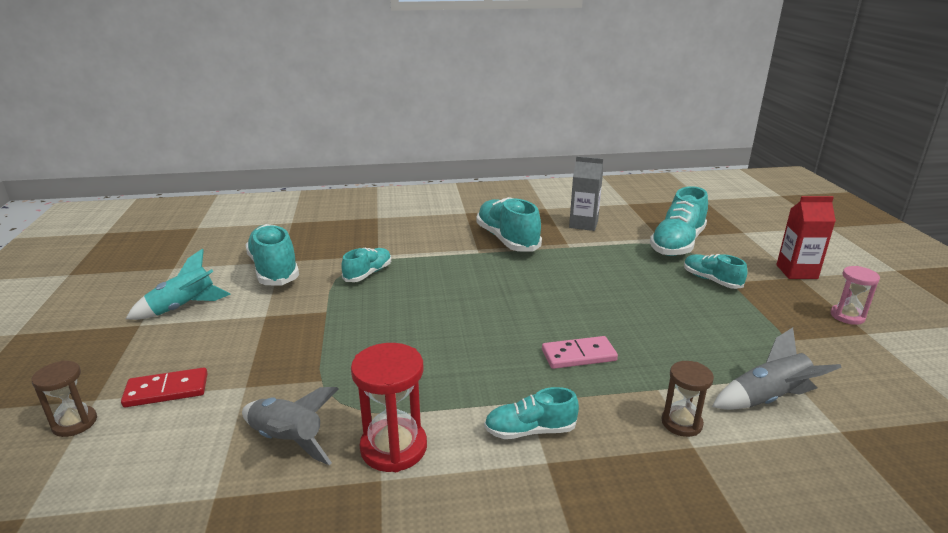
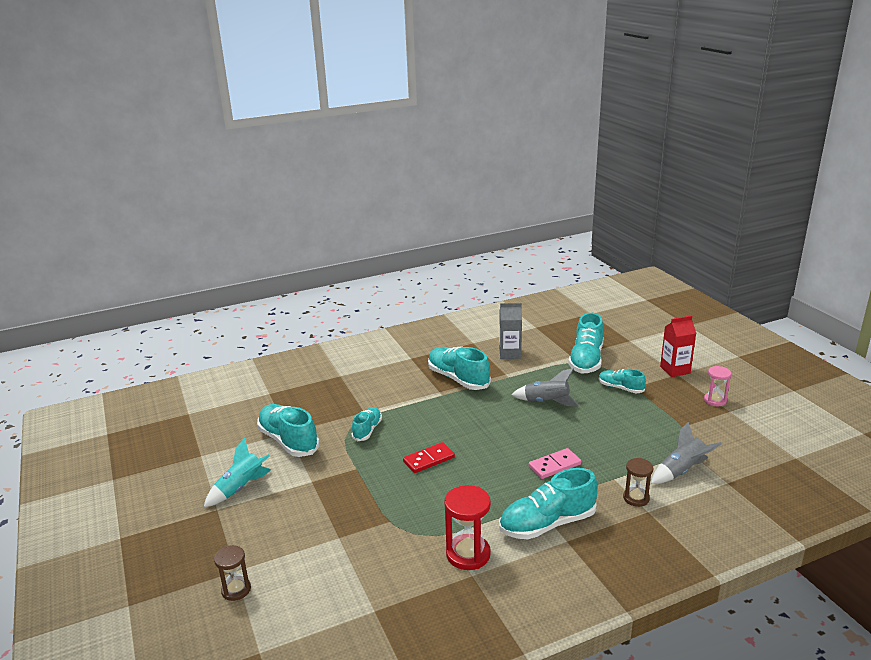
camera: 15 degrees left, 0 degrees up
red domino [121,367,208,407] -> red domino moved to [403,442,455,473]
grey rocket [242,387,339,465] -> grey rocket moved to [512,368,579,406]
turquoise shoe [484,387,579,439] -> turquoise shoe [499,468,598,539], size x1.73

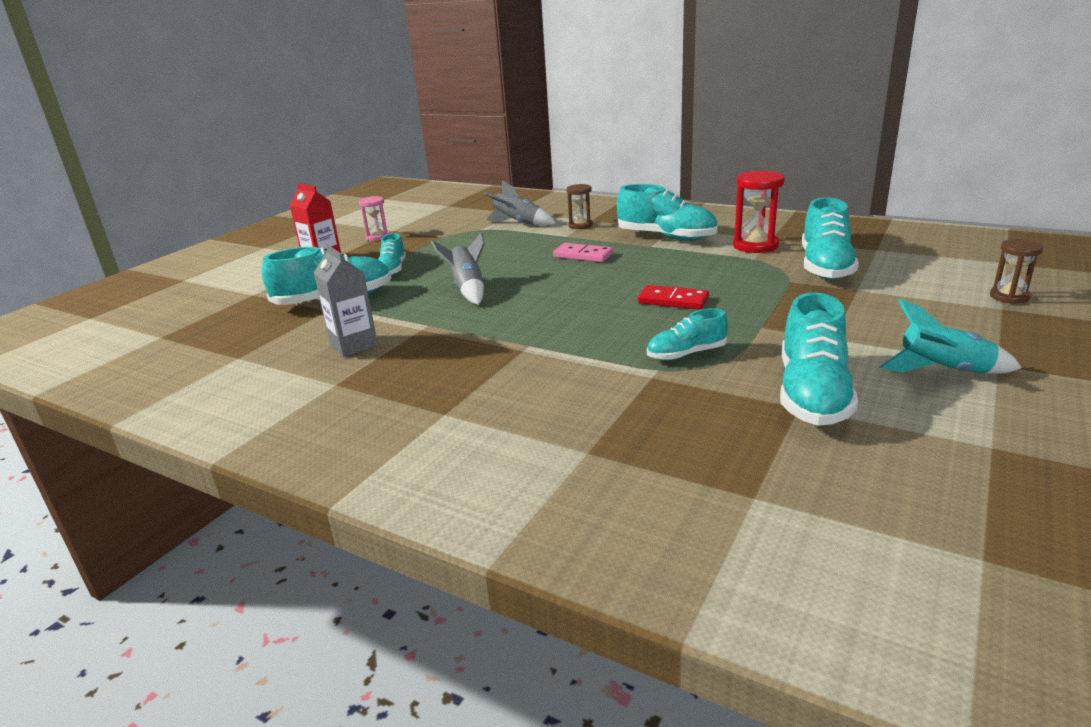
camera: 125 degrees left, 0 degrees up
turquoise shoe [428,347,491,390] -> turquoise shoe moved to [802,197,859,280]

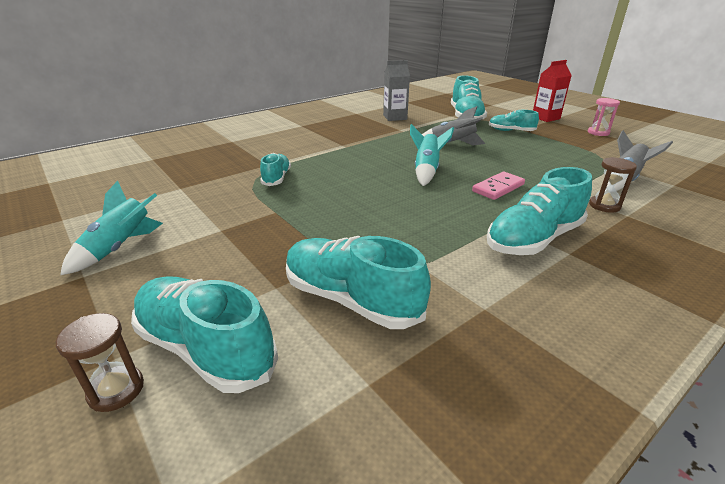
camera: 110 degrees right, 5 degrees up
red domino [638,285,709,310] -> none
red hourglass [733,170,785,253] -> none
turquoise shoe [780,292,858,426] -> turquoise shoe moved to [131,276,278,393]
none -> turquoise rocket [410,124,454,186]

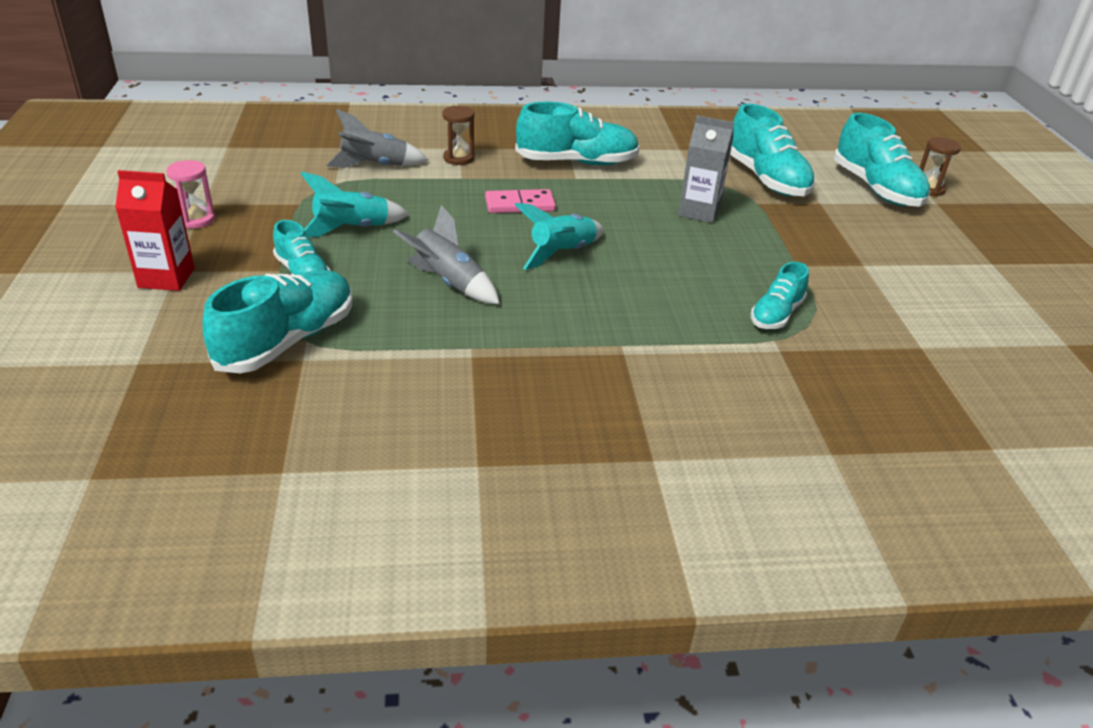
camera: 150 degrees left, 5 degrees up
turquoise rocket [60,181,163,275] -> turquoise rocket moved to [301,172,410,237]
grey carton [383,60,410,121] -> grey carton moved to [678,115,734,223]

